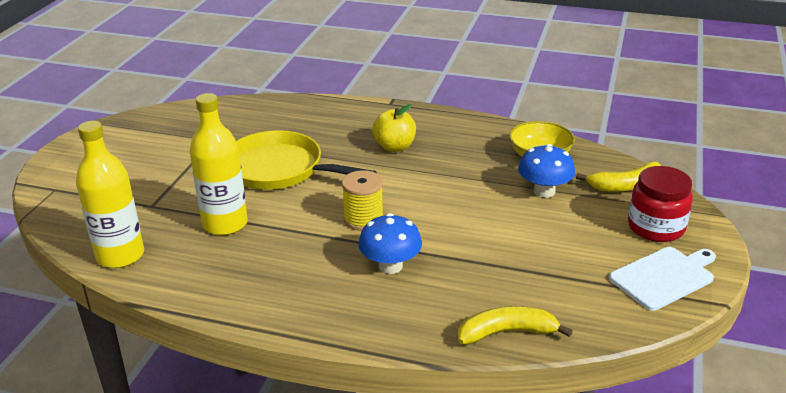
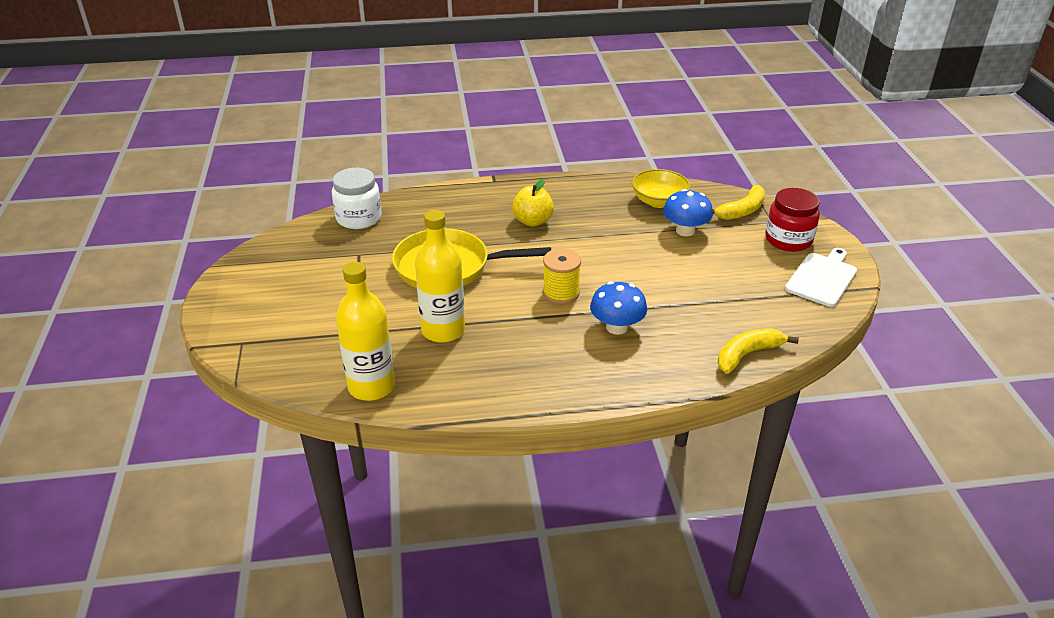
camera: 25 degrees left, 5 degrees up
none -> white jar [332,168,382,229]

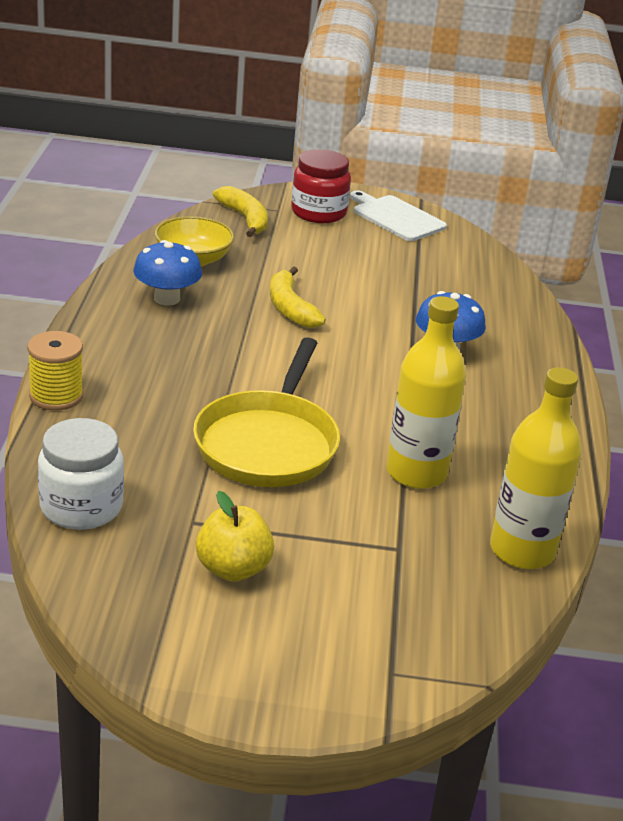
camera: 80 degrees left, 5 degrees down
yellow apple [512,179,554,227] -> yellow apple moved to [196,491,274,582]
yellow spool [543,248,581,304] -> yellow spool moved to [27,331,83,411]
blue mushroom [663,189,713,236] -> blue mushroom moved to [133,240,202,306]
yellow banana [718,328,799,374] -> yellow banana moved to [270,266,326,328]

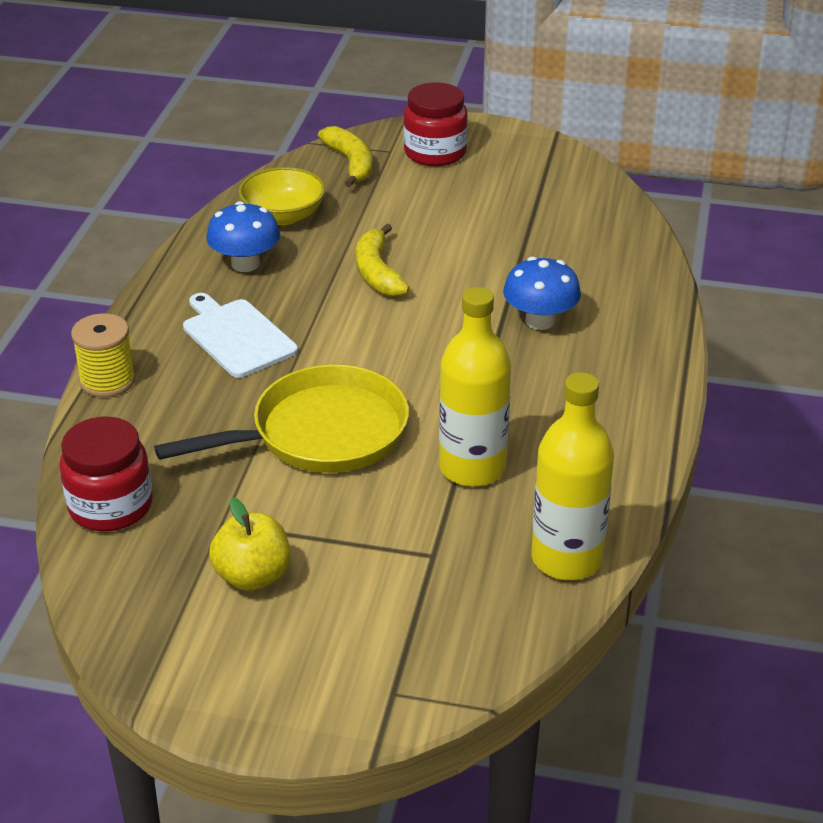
camera: 10 degrees right, 5 degrees up
white jar [38,418,124,530] -> red jar [59,417,153,532]
yellow pan [193,337,340,487] -> yellow pan turned 135 degrees counterclockwise [154,365,409,473]
white cutting board [350,191,447,241] -> white cutting board moved to [183,293,298,378]

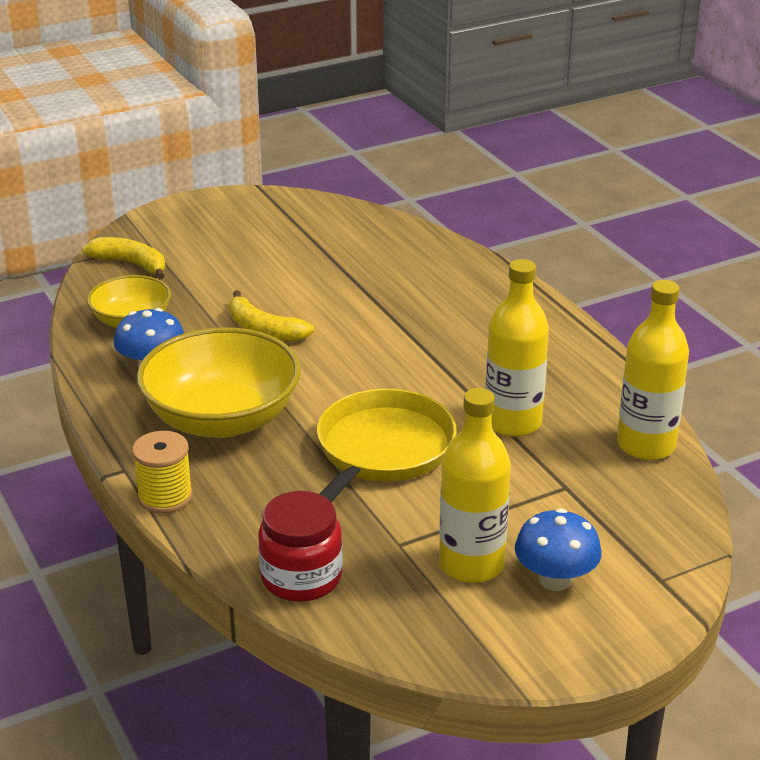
camera: 40 degrees left, 5 degrees down
white cutting board [183,293,298,378] -> yellow bowl [137,327,301,438]
yellow apple [209,497,290,591] -> yellow bottle [439,388,511,583]
red jar [403,82,468,166] -> none
blue mushroom [503,257,581,330] -> blue mushroom moved to [515,508,602,591]

